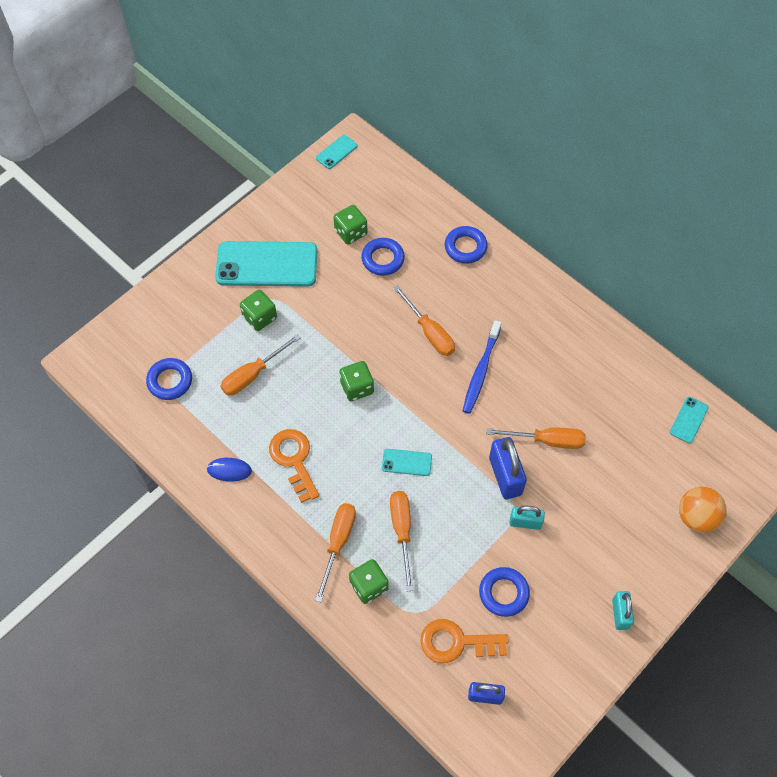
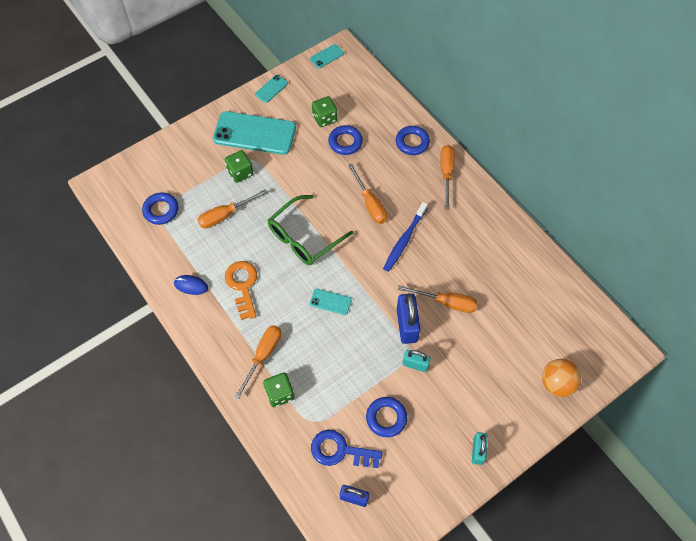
camera: 10 degrees right, 0 degrees up
green dice [339,361,374,401] -> green glasses [268,195,353,265]
orange screwdriver [390,491,413,591] -> orange screwdriver moved to [441,145,455,209]
orange key [420,619,509,663] -> blue key [311,430,383,468]
turquoise phone [670,397,709,443] -> turquoise phone moved to [255,75,288,103]

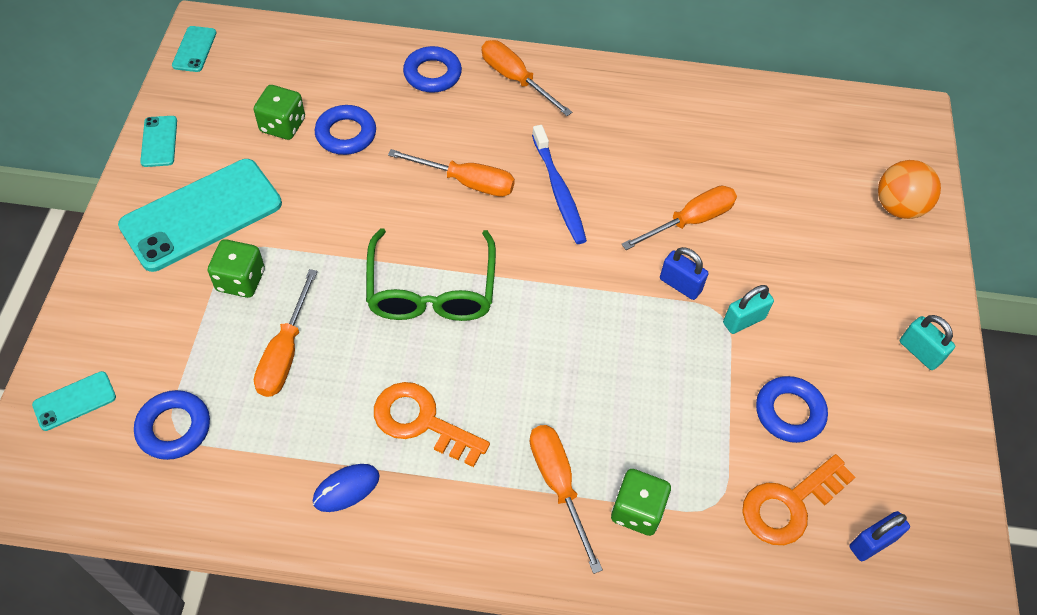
camera: 50 degrees left, 5 degrees down
turquoise phone [310,289,352,315] -> turquoise phone moved to [32,371,116,431]
blue key [311,430,383,468] -> orange key [742,454,855,545]
blue padlock [397,293,421,344] -> blue padlock [660,247,708,300], size x0.62

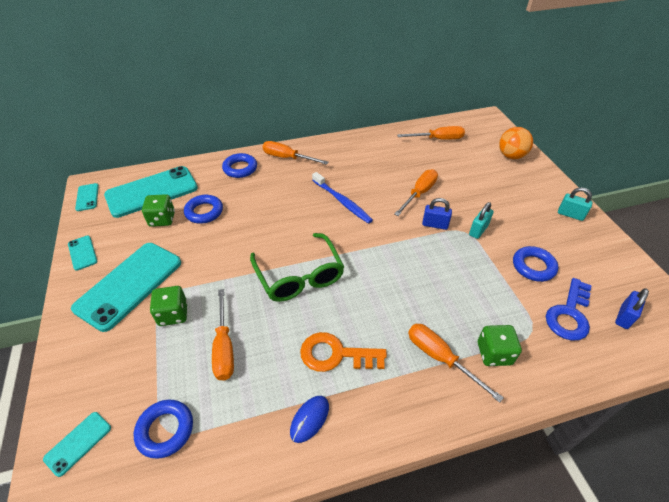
camera: 20 degrees left, 10 degrees down
orange screwdriver [388,149,515,197] -> orange screwdriver moved to [397,126,465,140]
orange key [742,454,855,545] -> blue key [546,278,592,340]
none -> turquoise phone [104,166,198,218]

